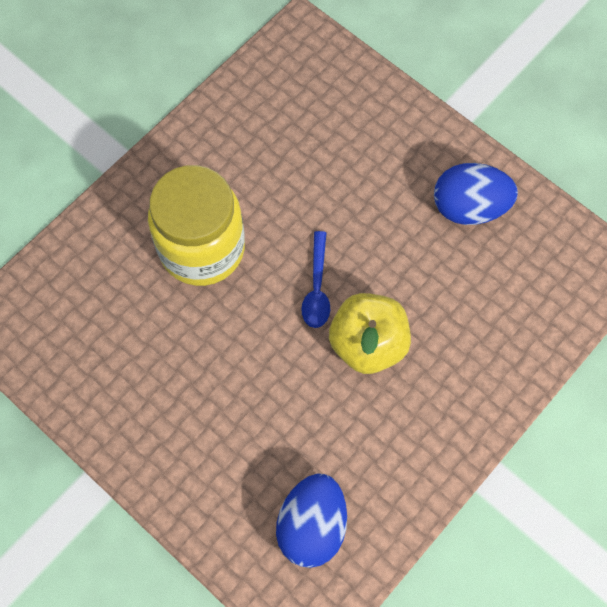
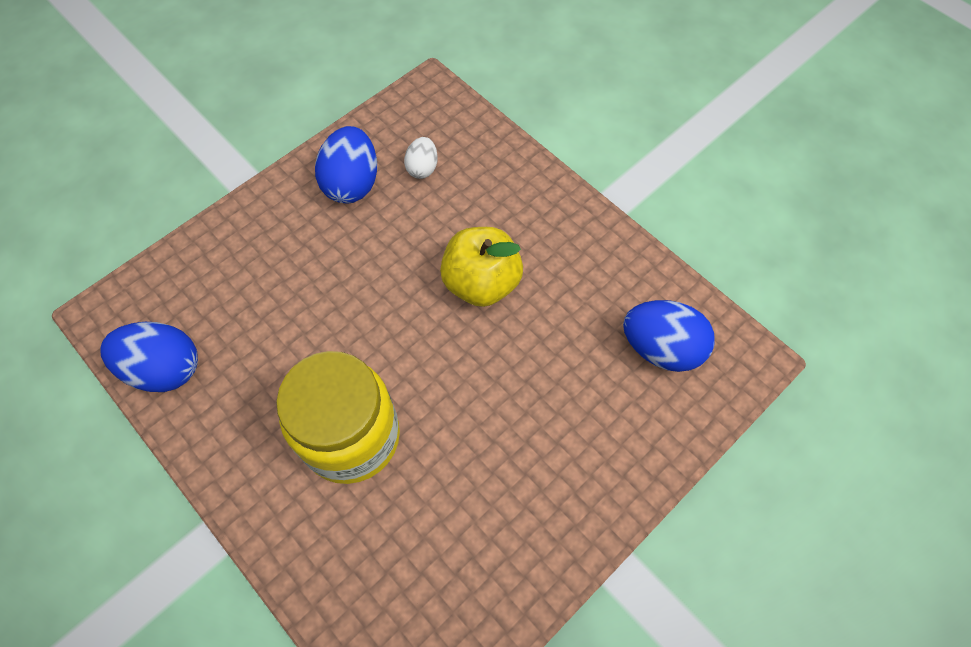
camera: 85 degrees left, 5 degrees down
blue spoon [301,231,330,328] -> none
none -> blue egg [101,322,198,392]
none -> white egg [404,137,438,179]

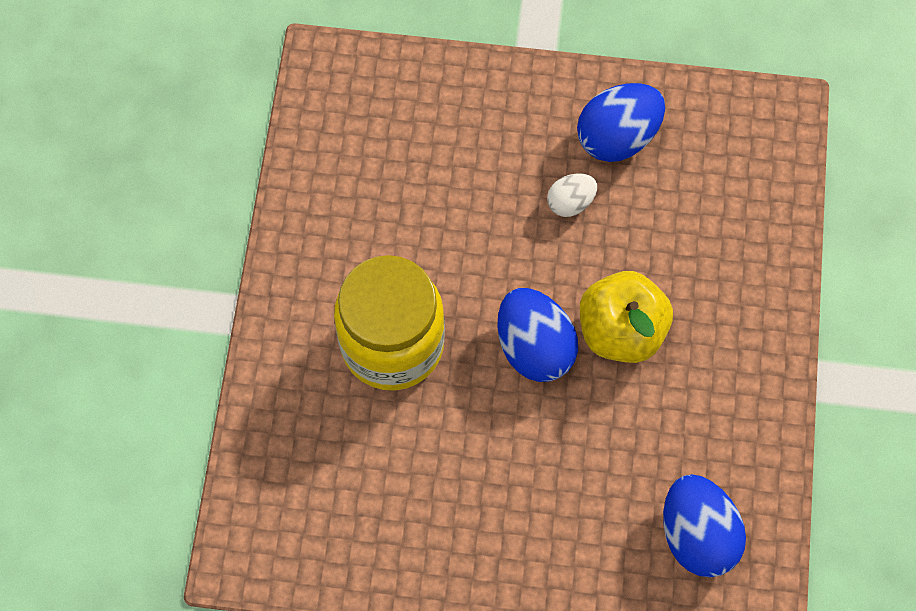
camera: 50 degrees right, 5 degrees up
blue egg [101,322,198,392] -> blue egg moved to [497,288,578,382]
white egg [404,137,438,179] -> white egg moved to [547,173,597,217]

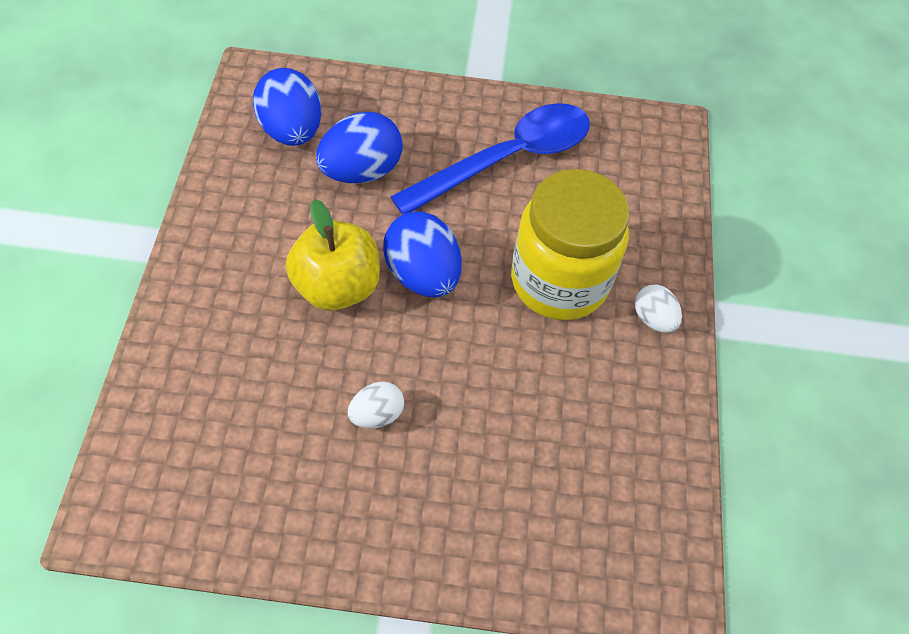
camera: 175 degrees right, 10 degrees down
blue egg [577,83,665,162] -> blue egg moved to [316,112,403,183]
none -> blue spoon [390,103,590,215]
none -> white egg [635,285,682,333]

